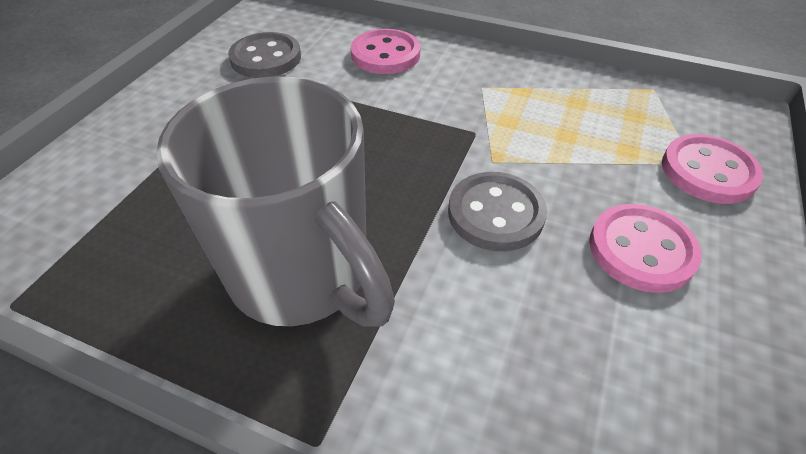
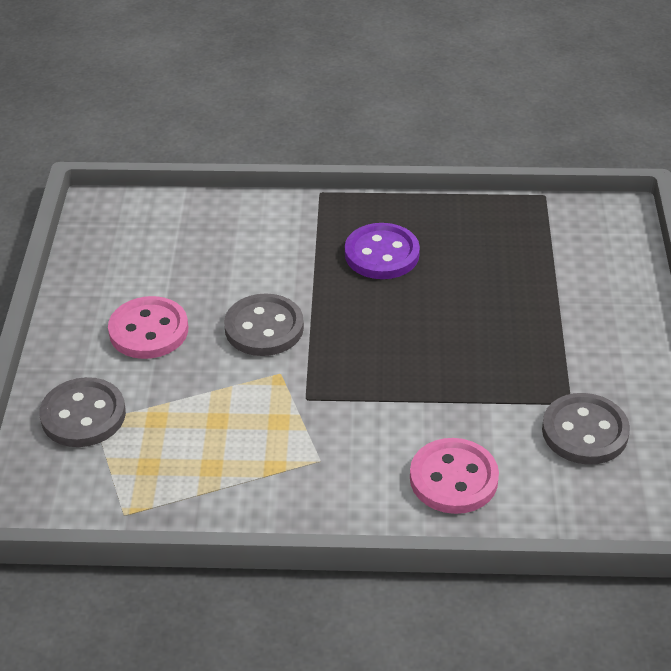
camera: 160 degrees right, 5 degrees down
grey mug [156,77,395,326] -> purple button [345,223,420,279]
pink button [662,134,763,204] -> grey button [39,377,126,447]

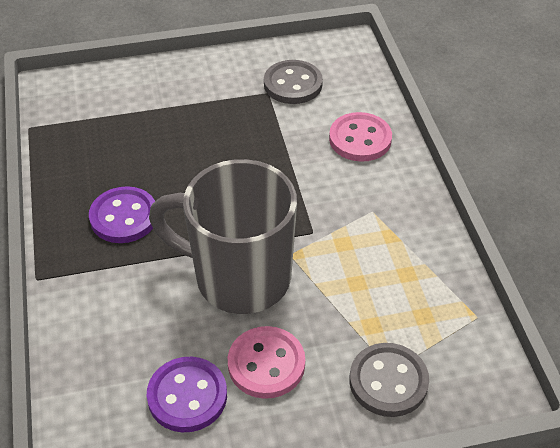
camera: 105 degrees left, 5 degrees up
grey button [224,293,304,356] -> grey mug [149,159,297,314]
none -> purple button [147,357,227,432]

